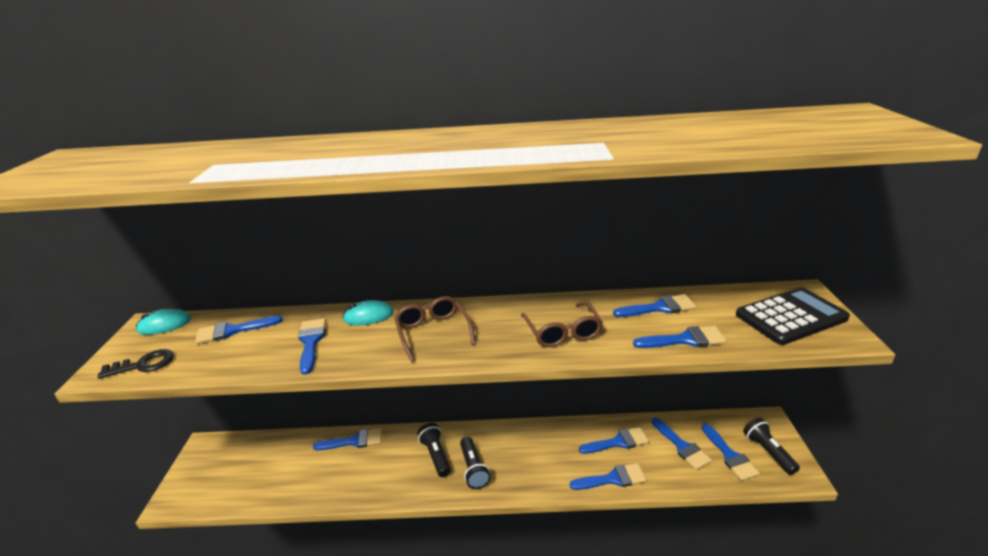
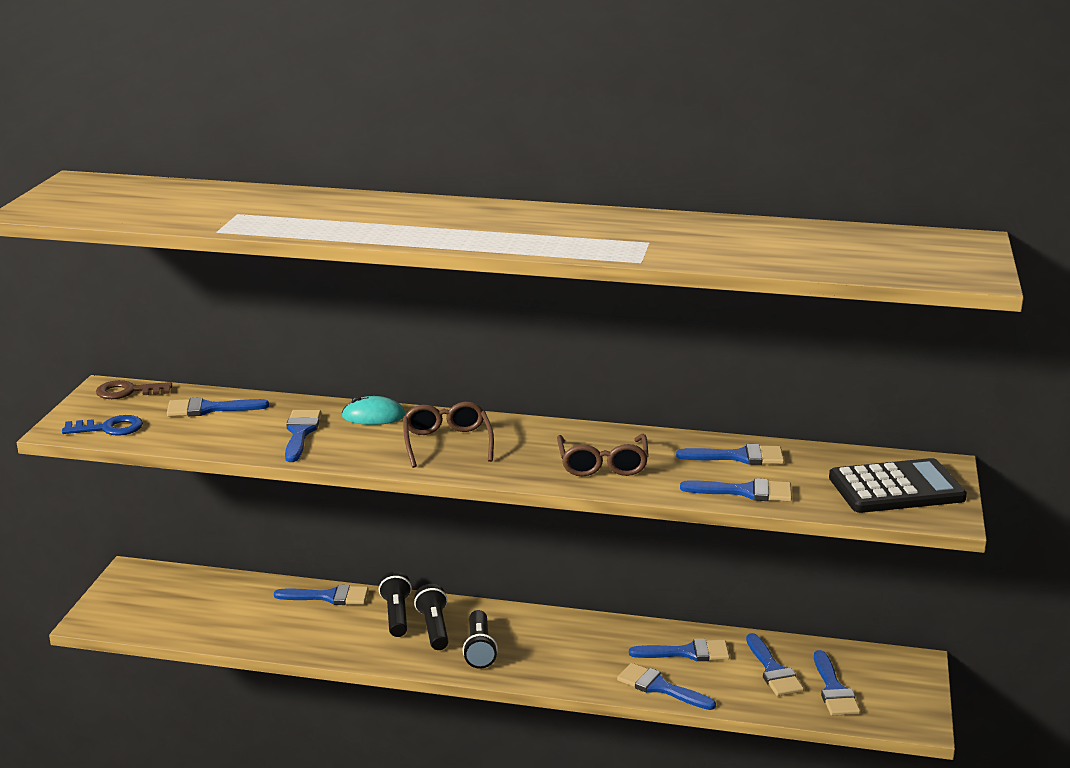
camera: 10 degrees right, 5 degrees down
black key [98,349,174,379] -> blue key [62,415,143,436]
turquoise mouse [136,309,191,335] -> brown key [96,380,172,399]
blue brush [570,463,646,490] -> blue brush turned 150 degrees counterclockwise [617,663,716,710]
black flashlight [743,418,800,475] -> black flashlight moved to [379,572,412,637]

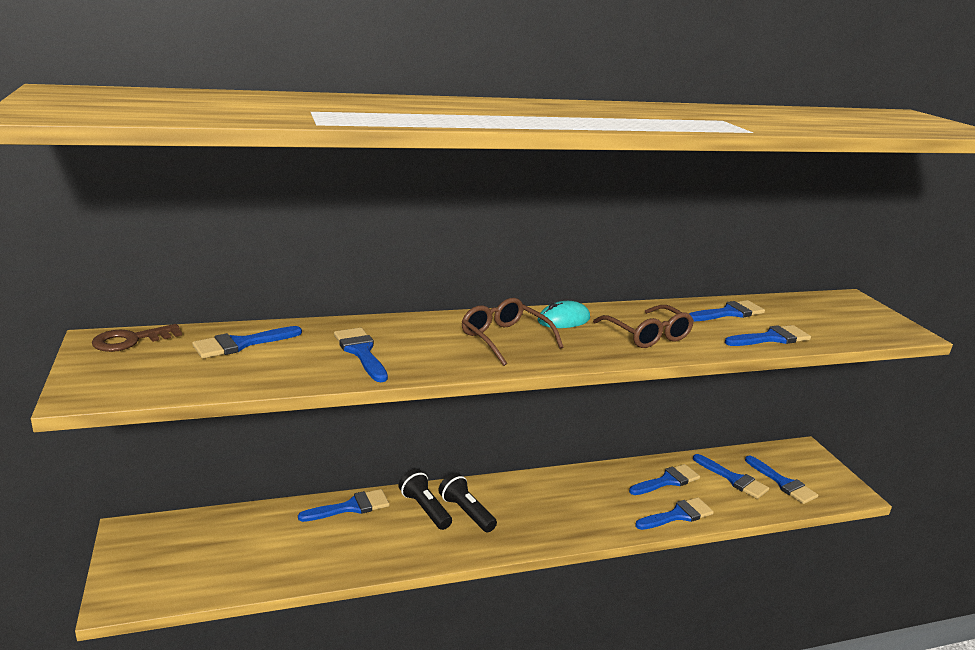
camera: 30 degrees left, 0 degrees up
blue key [62,415,143,436] -> none
turquoise mouse [342,396,406,425] -> turquoise mouse moved to [537,301,590,328]
black flashlight [462,610,498,669] -> none
blue brush [617,663,716,710] -> blue brush turned 150 degrees clockwise [635,497,714,530]
black calculator [829,458,967,513] -> none

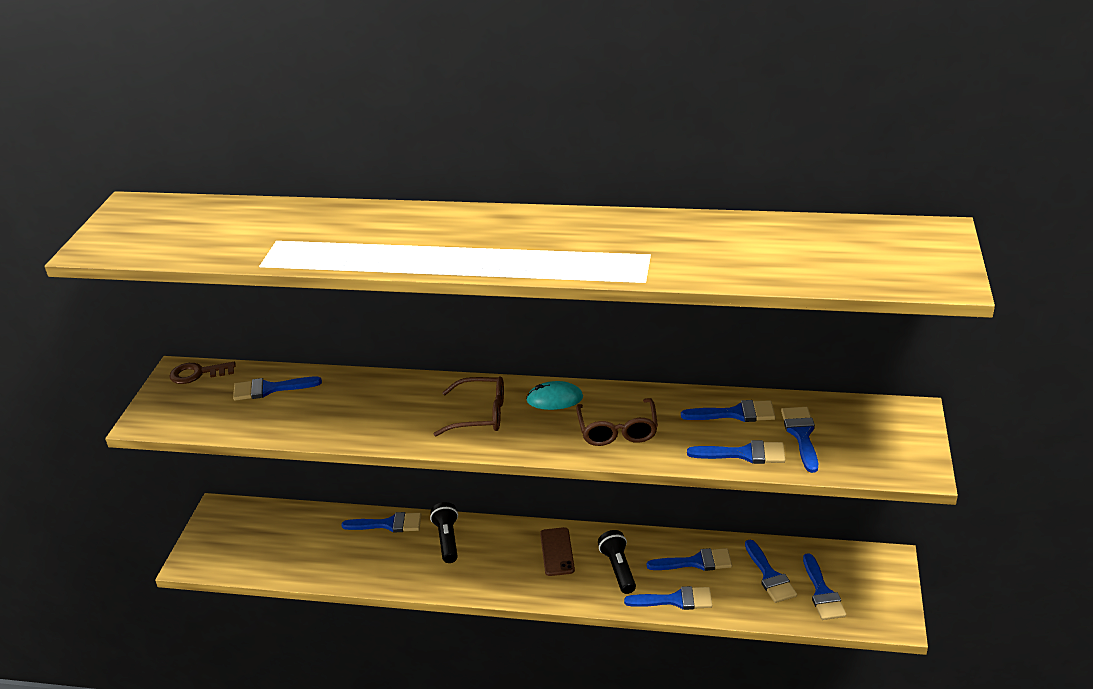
camera: 30 degrees right, 10 degrees up
blue brush [334,328,388,382] -> blue brush moved to [781,407,818,473]
black flashlight [438,473,497,532] -> black flashlight moved to [598,530,636,594]
brown glasses [462,298,564,366] -> brown glasses turned 105 degrees clockwise [434,376,504,436]
none -> brown phone [540,527,575,576]

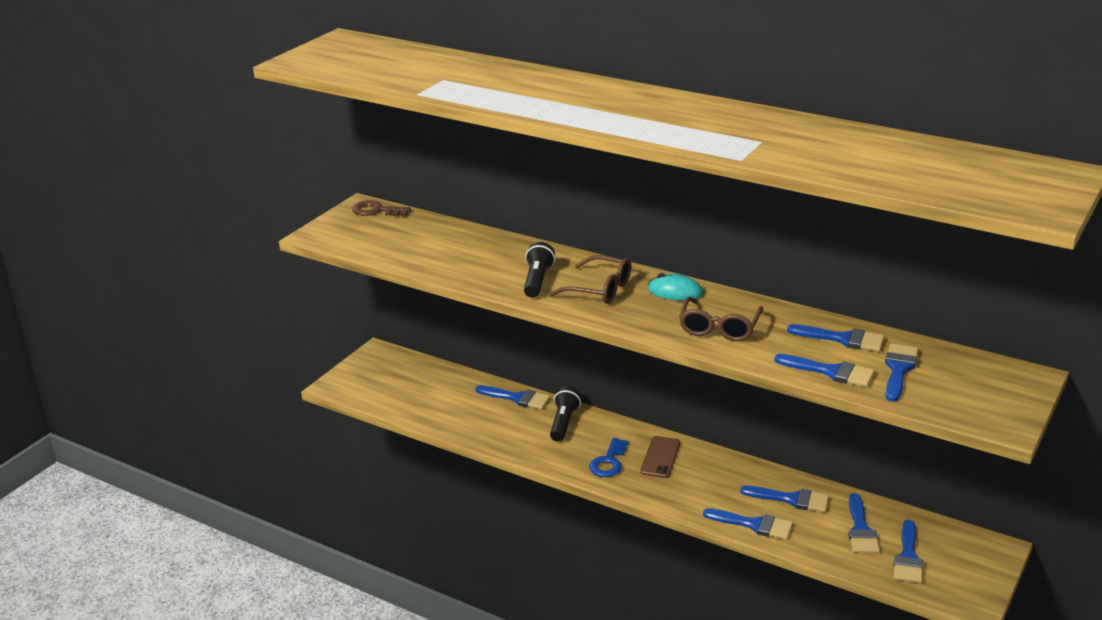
camera: 20 degrees right, 5 degrees down
blue brush [233,377,322,401] -> none
black flashlight [598,530,636,594] -> black flashlight moved to [524,242,555,298]
none -> blue key [589,438,629,477]

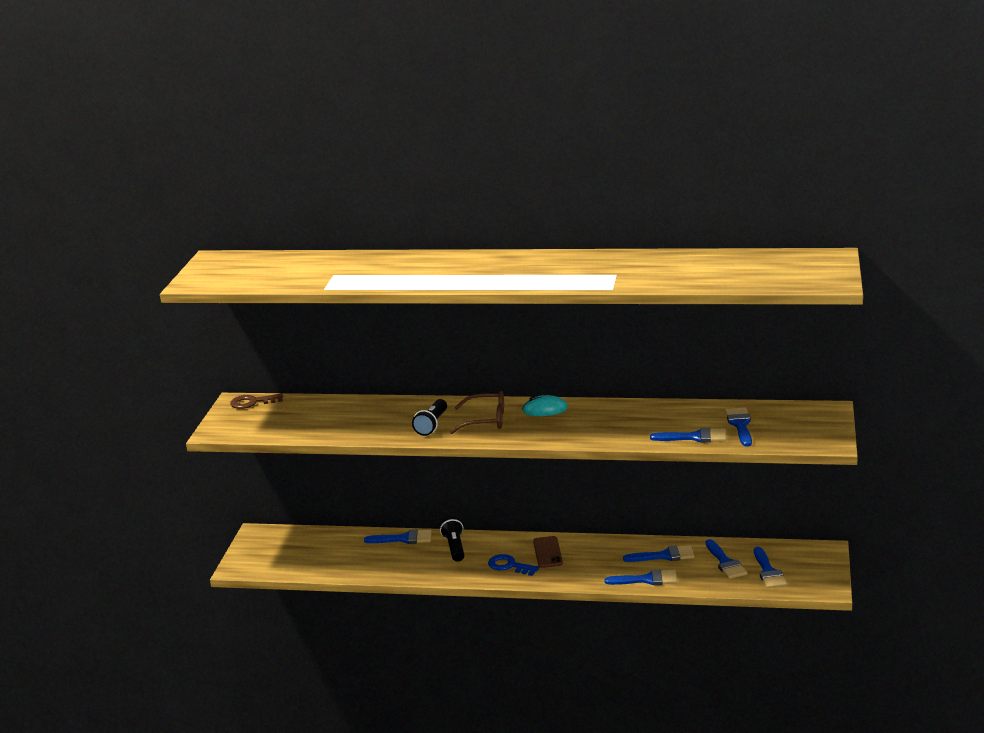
camera: 20 degrees left, 5 degrees down
black flashlight [524,242,555,298] -> black flashlight turned 150 degrees counterclockwise [412,399,447,436]
blue key [589,438,629,477] -> blue key turned 120 degrees clockwise [488,554,539,576]
brown glasses [679,297,763,341] -> none
blue brush [787,324,885,352] -> none

